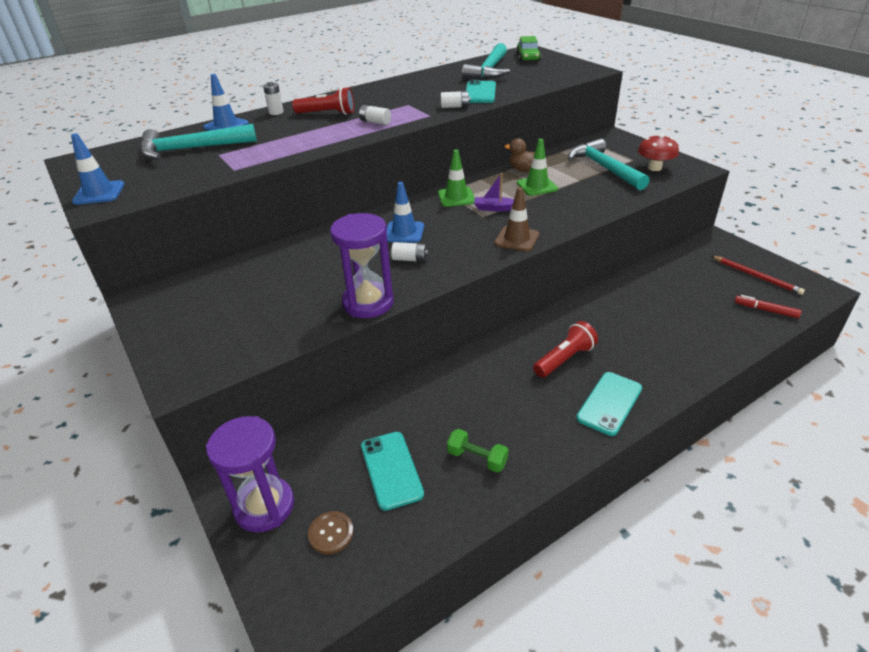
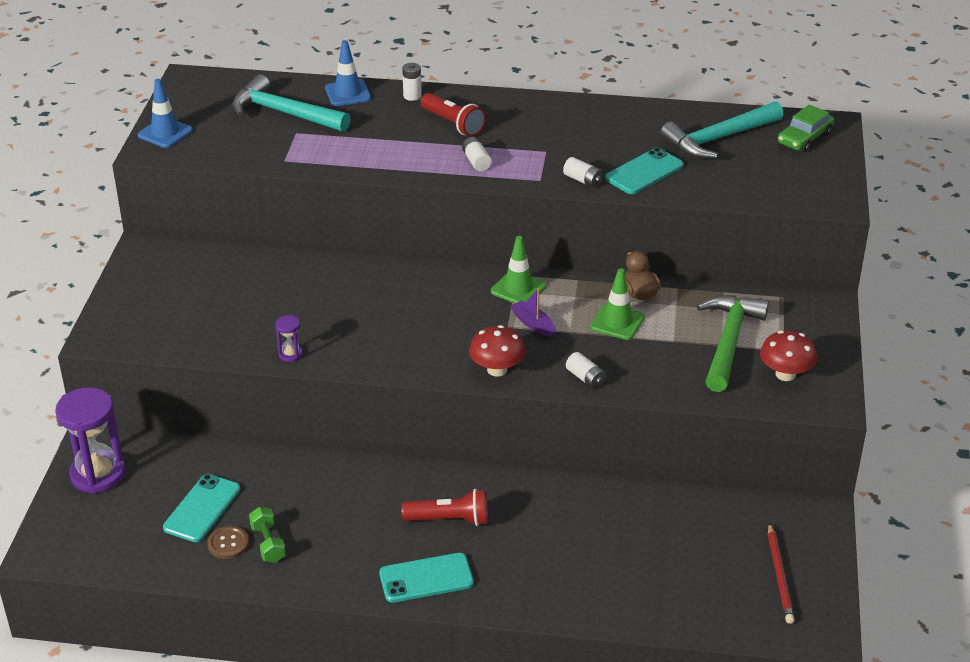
camera: 40 degrees right, 0 degrees up
brown button [308,511,354,554] -> brown button moved to [207,526,249,559]
purple hourglass [330,213,394,318] -> purple hourglass [275,315,303,362], size x0.45
blue traffic cone [387,182,424,243] -> none
white battery [391,242,429,262] -> white battery moved to [566,352,606,389]
brown traffic cone [494,187,539,251] -> red mushroom [469,325,526,377]
turquoise hammer [568,138,650,190] -> green hammer [697,295,769,392]
red marker [734,295,802,318] -> none

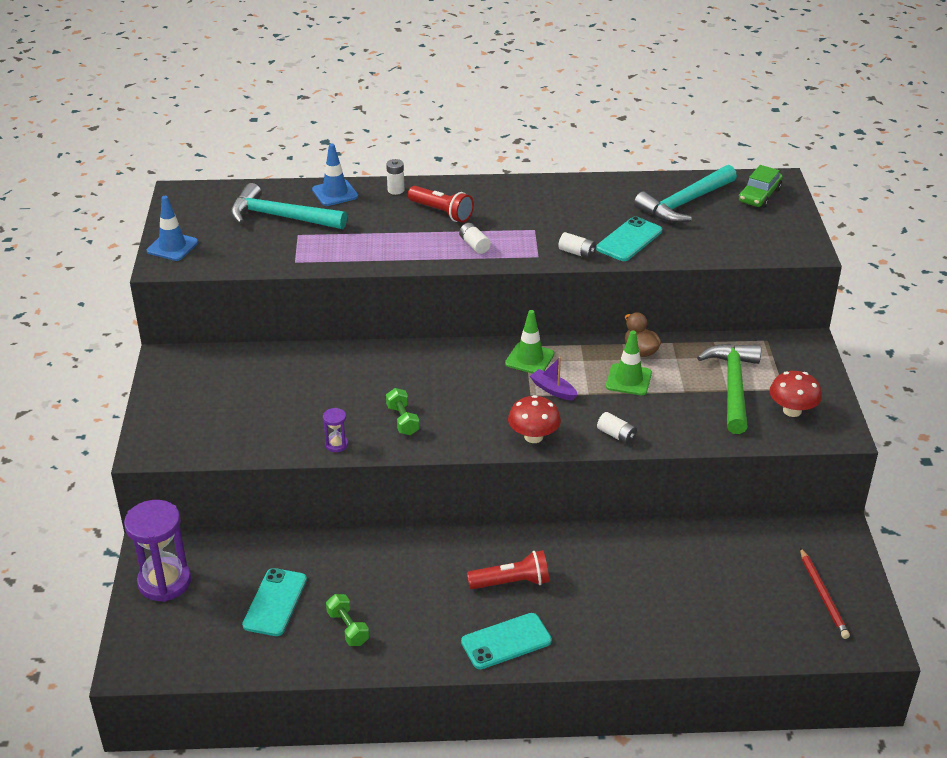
camera: 10 degrees left, 0 degrees up
brown button [207,526,249,559] -> none
none -> green dumbbell [386,388,420,435]

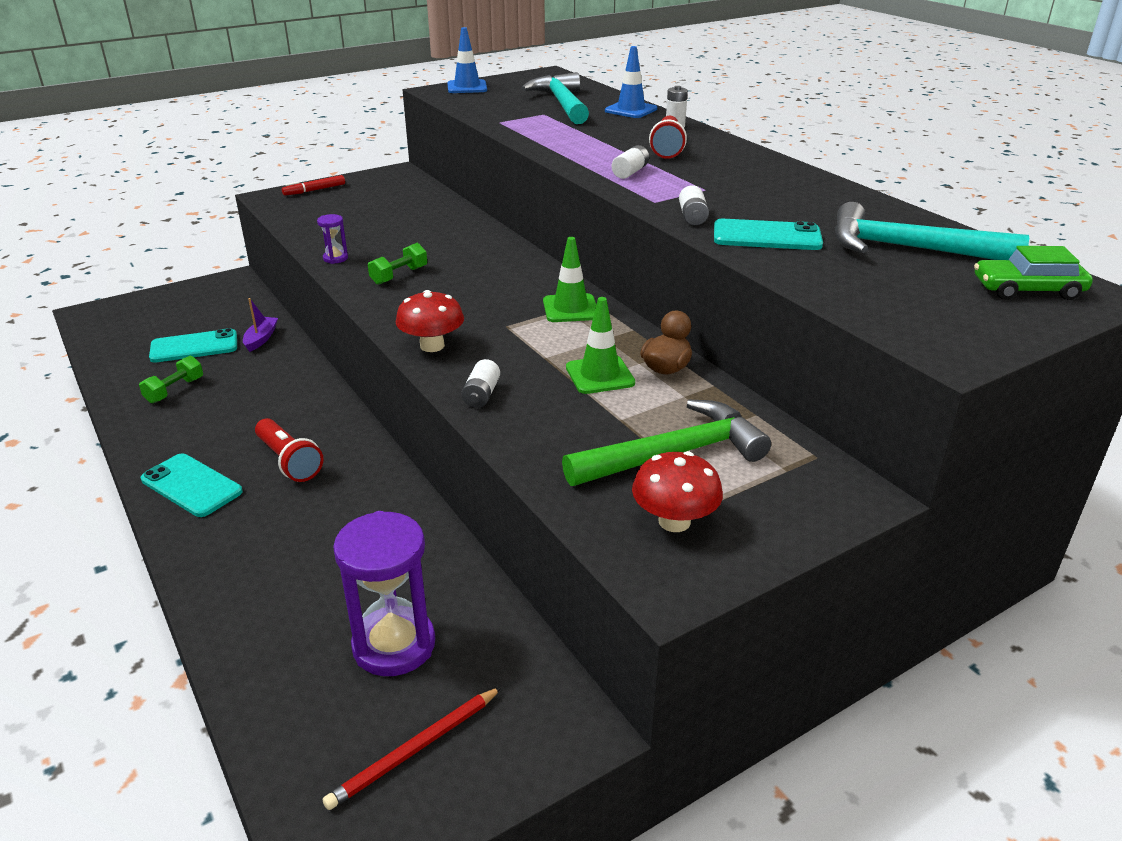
camera: 60 degrees right, 5 degrees down
purple hourglass [124,500,191,602] -> purple hourglass moved to [333,511,435,676]
purple boat [530,357,578,401] -> purple boat moved to [243,298,278,352]
none -> red marker [282,175,345,196]

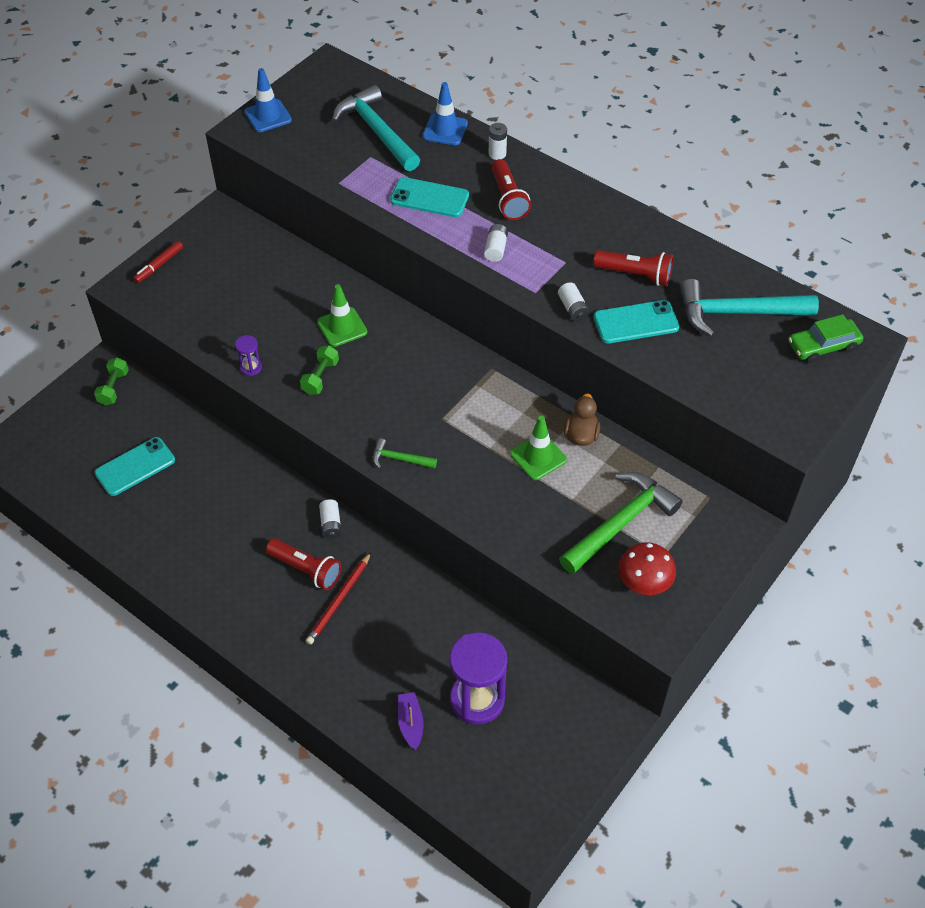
camera: 20 degrees left, 20 degrees up
green dumbbell [139,356,203,403] -> green dumbbell moved to [94,357,129,405]
turquoise phone [141,453,243,517] -> turquoise phone moved to [390,177,469,217]
purple boat [243,298,278,352] -> purple boat moved to [398,692,424,750]
red pencil [323,687,502,810] -> red pencil moved to [306,552,371,645]
red mushroom [396,290,464,352] -> green hammer [373,438,437,469]
white battery [461,359,500,408] -> white battery moved to [319,499,341,539]
green traffic cone [543,237,596,322] -> green traffic cone moved to [317,284,367,347]
none -> red flashlight [593,250,673,286]

